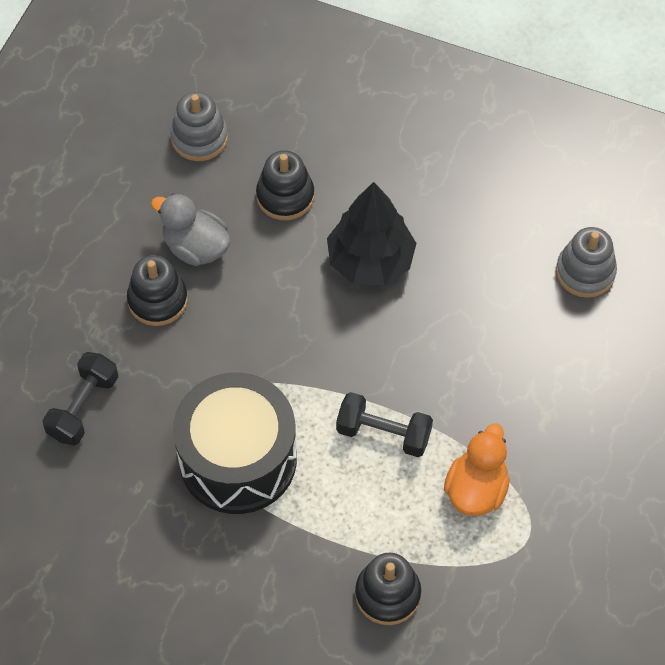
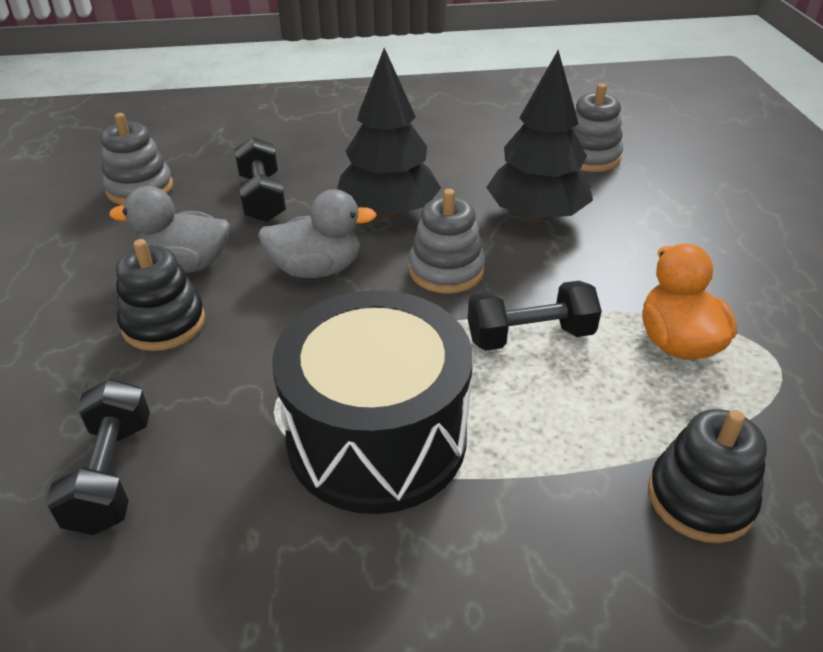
camera: 30 degrees left, 20 degrees down
black stacking toy [256,150,314,220] -> black dumbbell [235,137,286,222]
none -> grey duck [258,189,377,278]
none -> grey stacking toy [409,189,485,294]
none -> black tree [486,50,593,222]

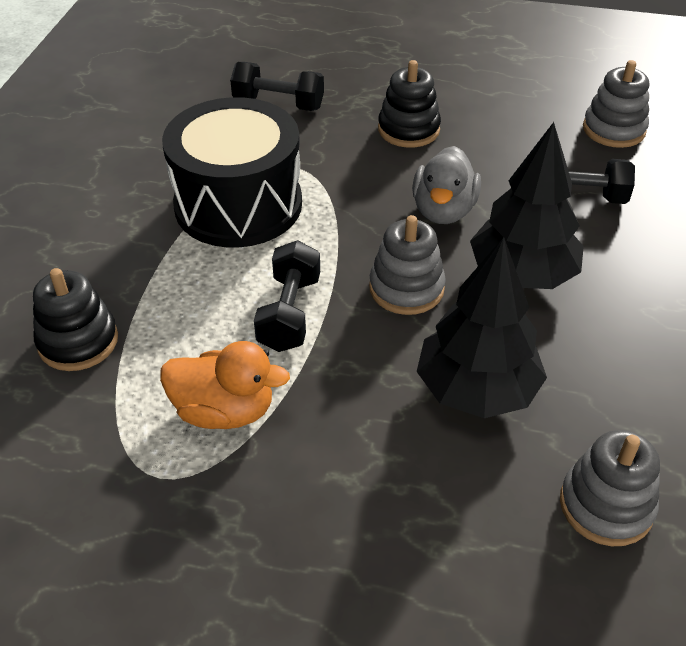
camera: 110 degrees right, 5 degrees up
grey duck [109,186,230,273] -> none

